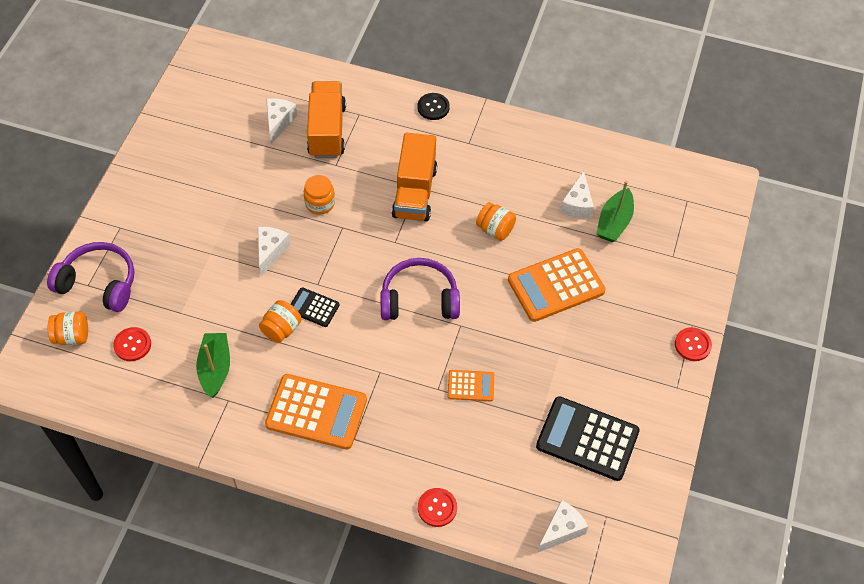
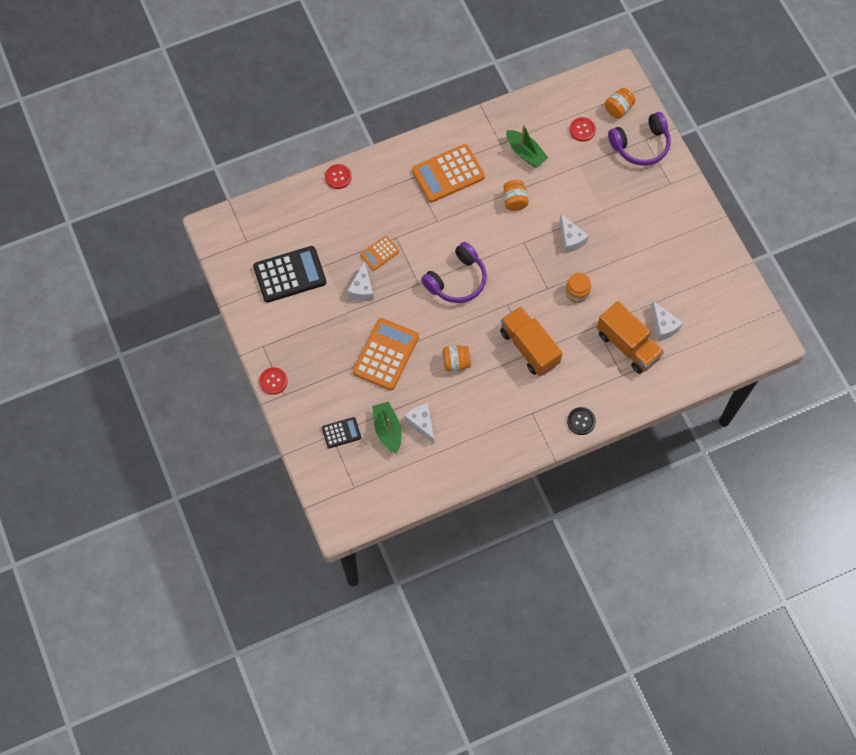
camera: 140 degrees right, 10 degrees up
black calculator [291,287,339,327] -> black calculator moved to [322,417,361,448]
white cheese [537,500,588,553] -> white cheese moved to [347,261,374,301]

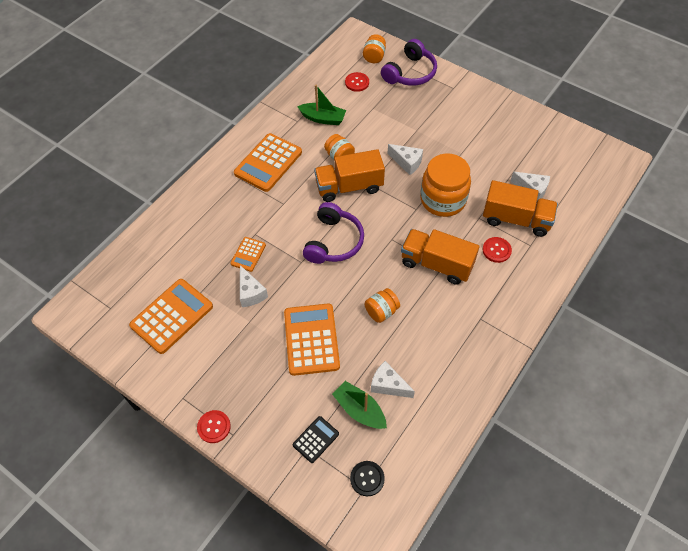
camera: 30 degrees left, 10 degrees down
black calculator [253,246,326,303] -> orange calculator [129,279,213,354]
red button [325,164,352,189] -> red button moved to [482,237,512,263]
orange jar [565,273,591,303] -> orange jar [420,153,471,217], size x1.93
black button [567,407,596,435] -> black button moved to [350,461,385,496]
none -> orange truck [314,149,385,202]

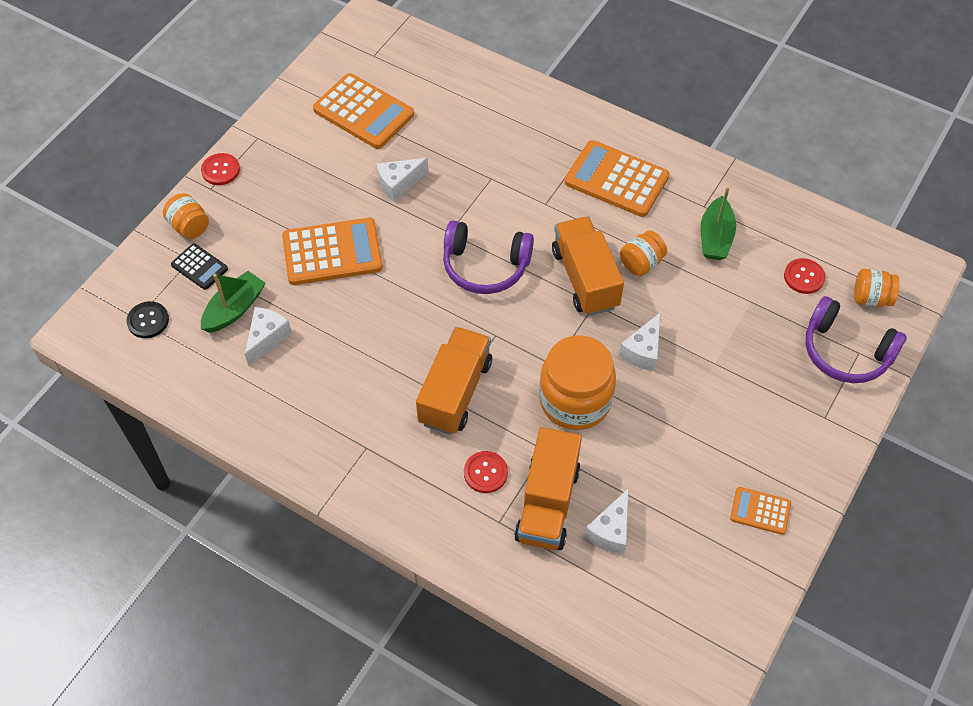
camera: 85 degrees right, 0 degrees up
orange calculator [231,237,266,272] -> orange calculator moved to [730,487,791,535]
orange jar [365,288,400,323] -> orange jar moved to [163,193,209,239]

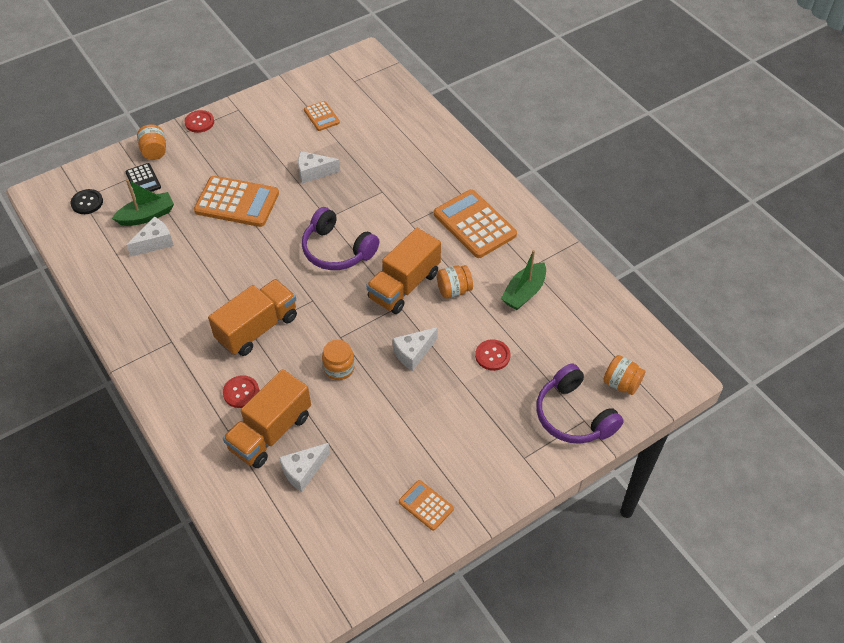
camera: 25 degrees right, 5 degrees down
orange calculator [313,73,414,149] -> orange calculator [304,101,340,131], size x0.52
orange jar [539,336,616,430] -> orange jar [322,339,355,380], size x0.52
orange truck [552,216,624,316] -> orange truck turned 150 degrees counterclockwise [366,228,441,314]
red button [784,258,825,294] -> red button moved to [475,339,510,371]

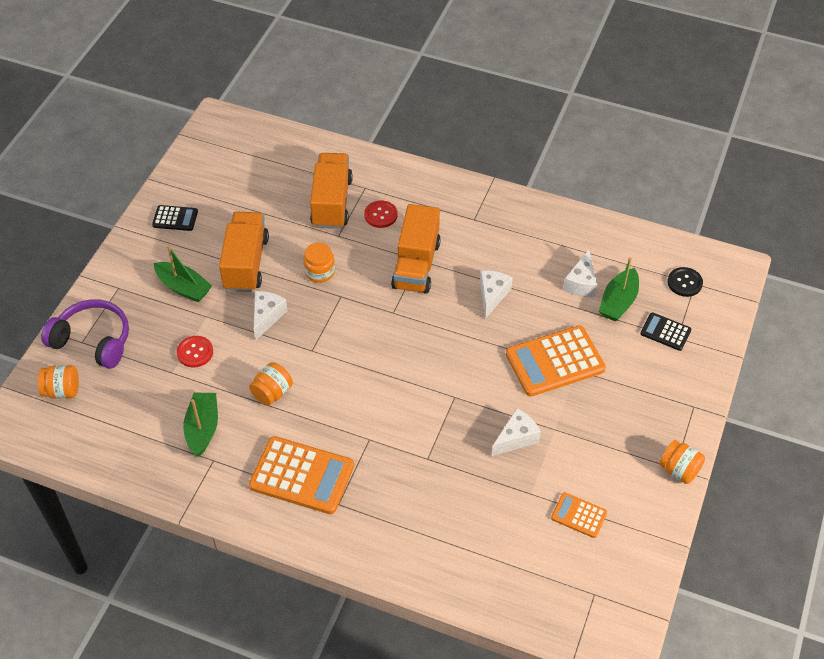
camera: 145 degrees right, 0 degrees up
orange jar [137,124,166,160] -> orange jar moved to [659,440,705,484]
red button [184,110,214,133] -> none
white cheese [279,443,330,492] -> white cheese moved to [480,270,513,319]
purple headphones [302,207,379,270] -> none
orange truck [366,228,441,314] -> orange truck moved to [219,212,269,292]
orange calculator [399,480,454,531] -> black calculator [152,205,198,231]
none -> green boat [154,245,212,302]

